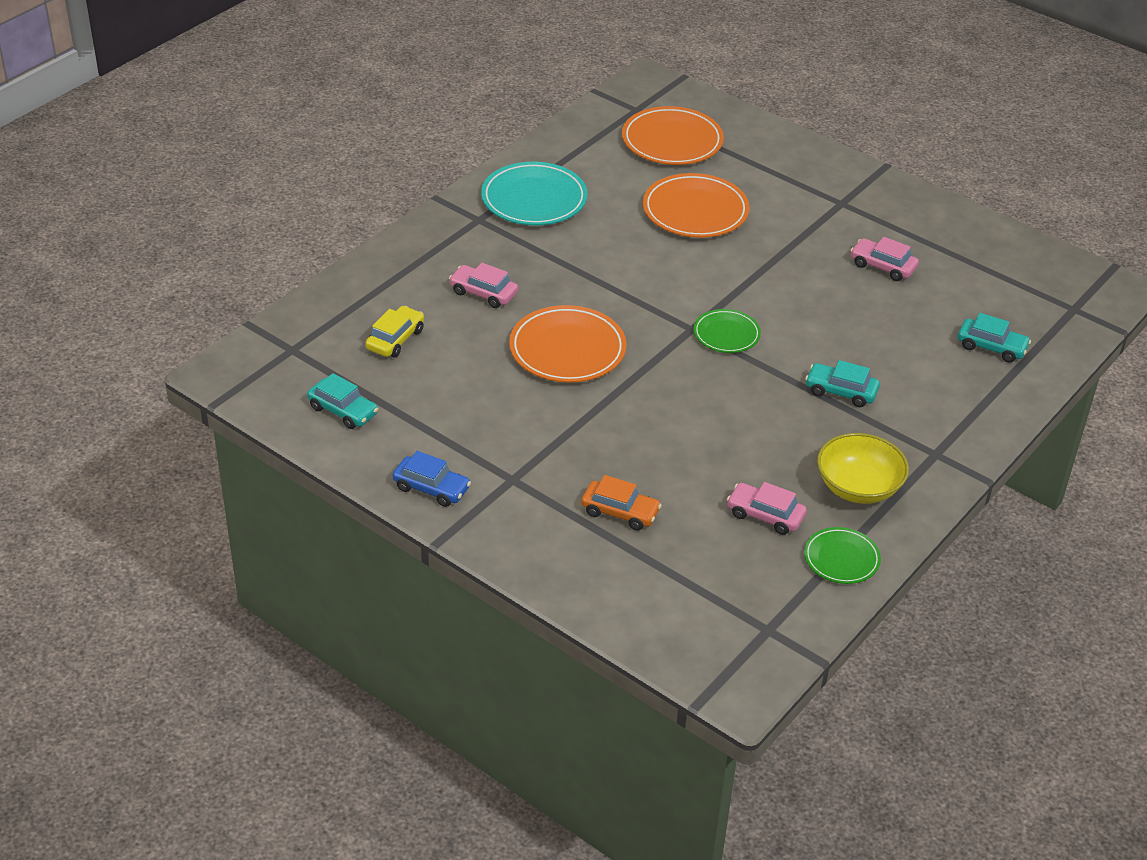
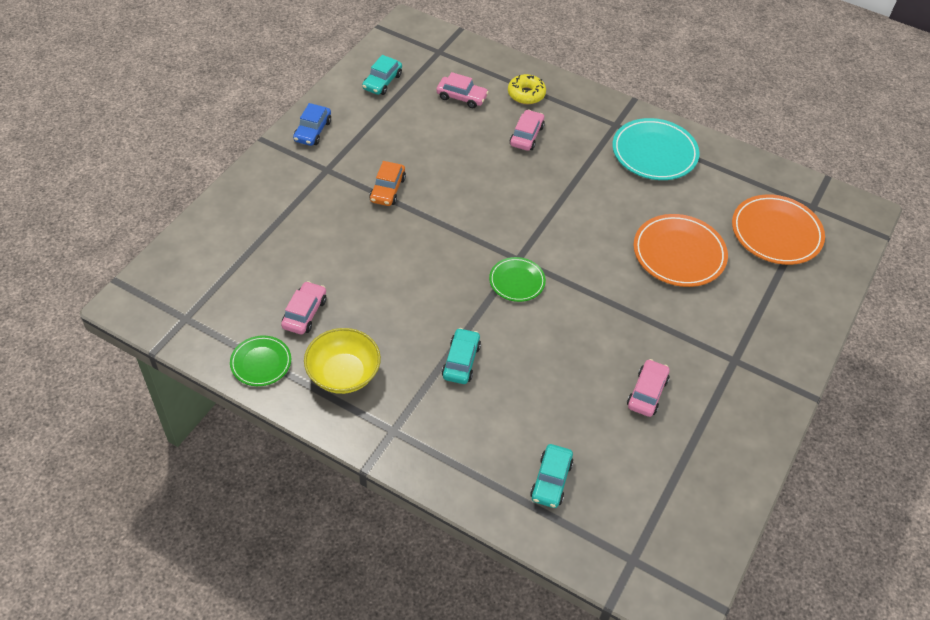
camera: 80 degrees right, 10 degrees up
yellow car [365,306,424,358] -> pink car [436,72,489,108]
orange plate [509,305,627,383] -> none
orange car [581,475,662,530] -> orange car moved to [369,161,406,206]
none -> yellow donut [508,74,546,104]

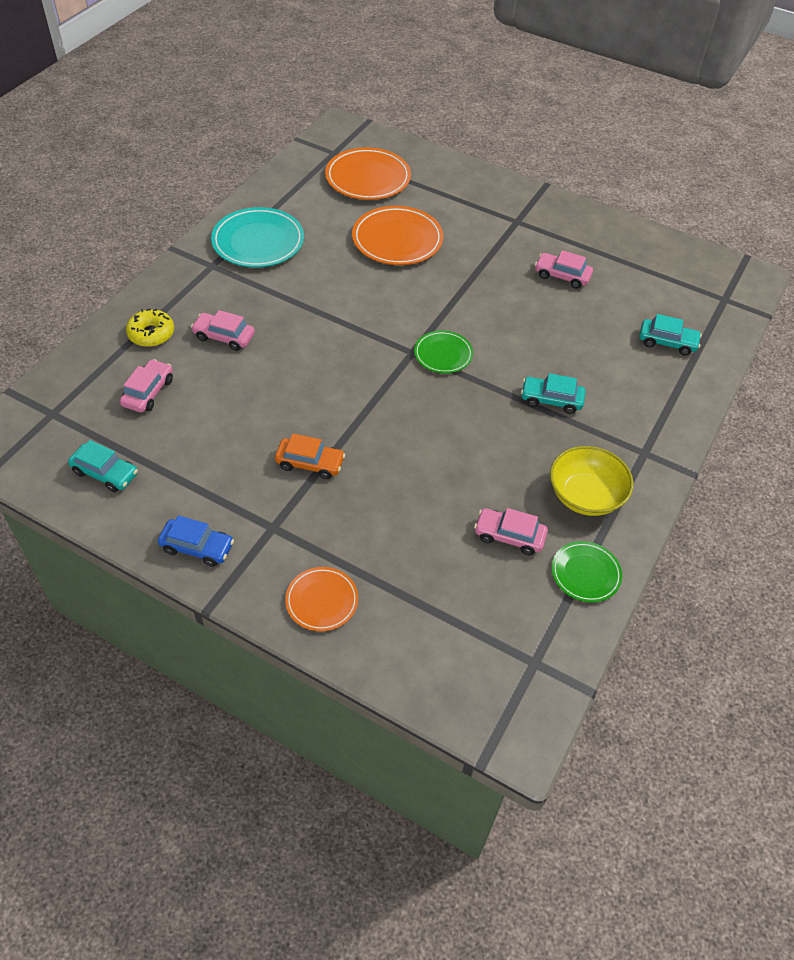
camera: 90 degrees left, 0 degrees up
none -> orange plate [285,567,358,631]

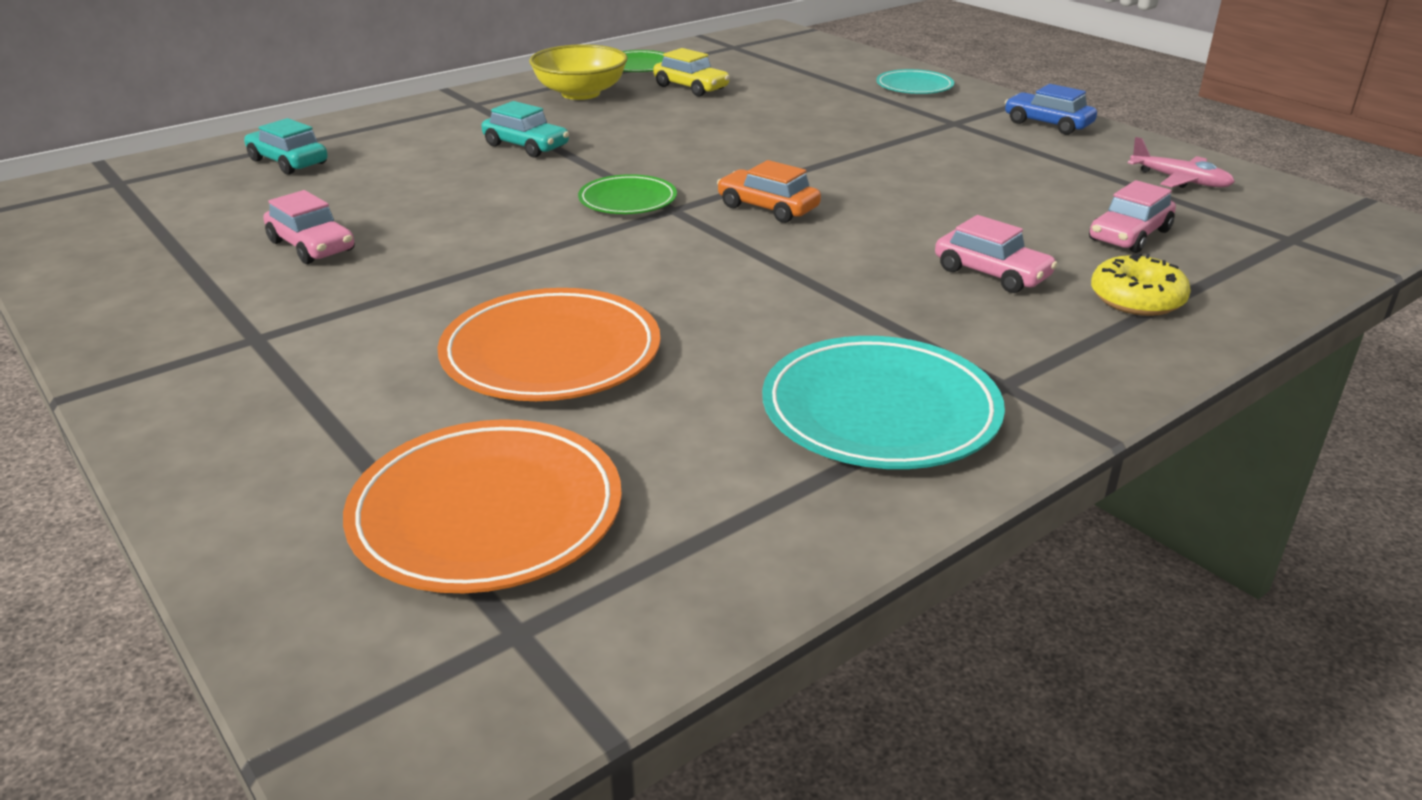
camera: 155 degrees left, 20 degrees down
turquoise car [68,440,138,492] -> pink plane [1128,137,1235,188]
orange car [275,433,345,479] -> orange car moved to [717,160,821,223]
orange plate [285,567,358,631] -> turquoise plate [876,69,954,94]
pink car [474,508,548,555] -> yellow car [653,48,730,96]

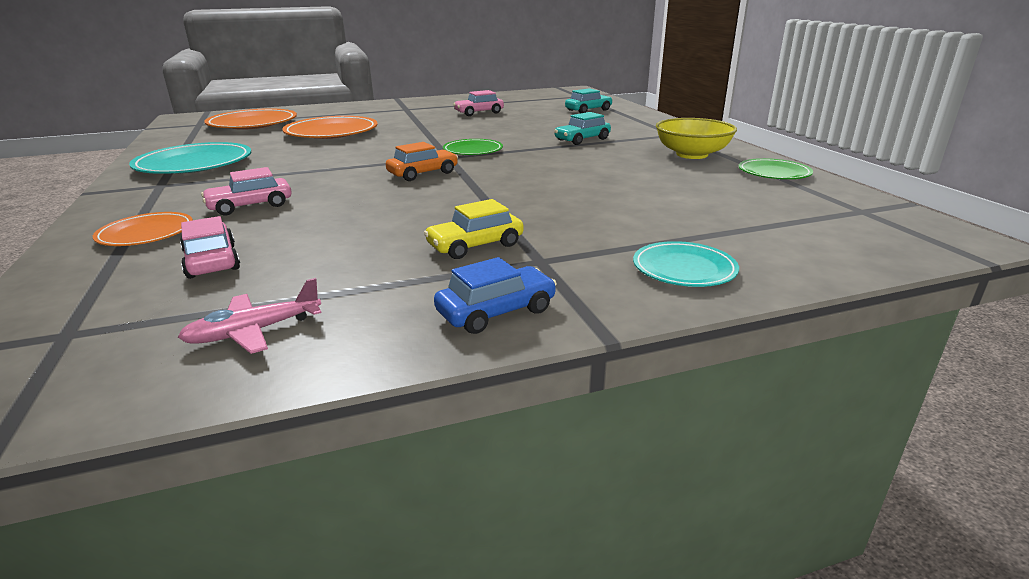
camera: 110 degrees right, 5 degrees down
yellow car [653,48,730,96] -> yellow car moved to [424,199,523,259]
yellow donut [1091,253,1191,316] -> orange plate [93,212,193,246]

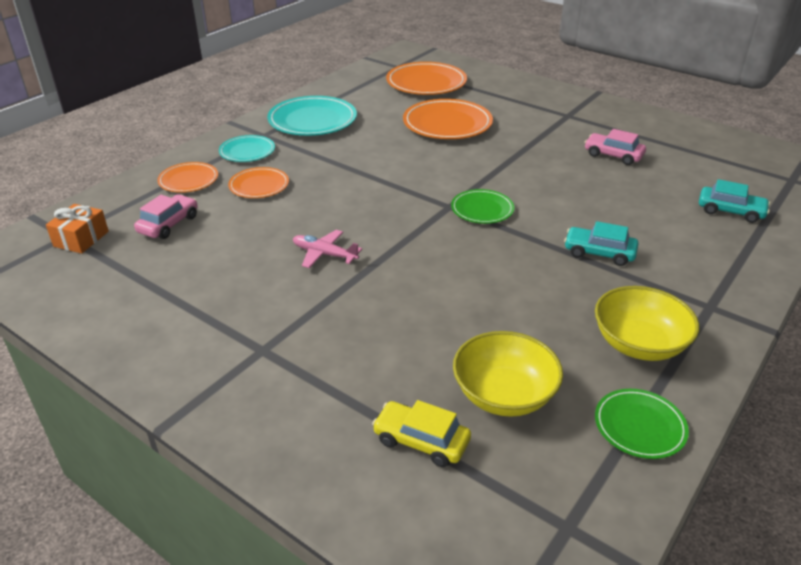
camera: 55 degrees right, 10 degrees up
pink plane [178,278,321,354] -> pink plane moved to [293,230,362,268]
pink car [201,167,292,215] -> orange plate [228,167,289,198]
orange car [386,142,458,181] -> none
yellow car [424,199,523,259] -> yellow car moved to [372,400,471,467]
blue car [434,257,557,334] -> none
turquoise plate [633,241,739,287] -> turquoise plate moved to [219,135,275,162]
none -> orange gift [46,204,109,254]
none -> yellow bowl [453,331,563,417]

